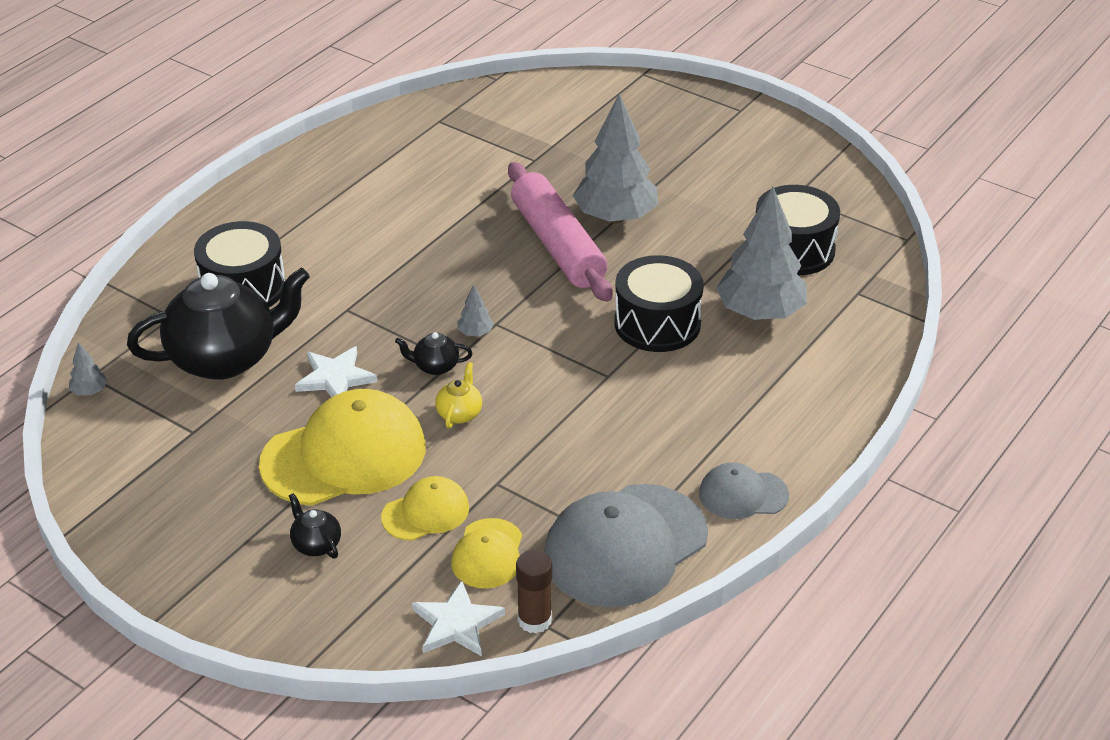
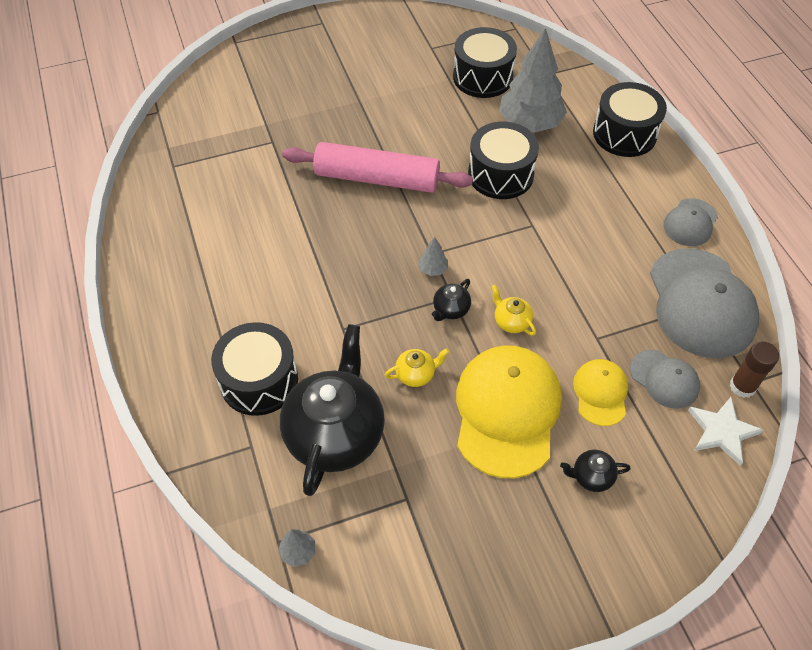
camera: 55 degrees left, 15 degrees up
white star [295,346,377,397] -> yellow teapot [385,348,449,387]
yellow cap [451,518,522,588] -> grey cap [630,350,700,409]
grey tree [573,94,658,223] -> none
none -> black drum [593,82,667,157]

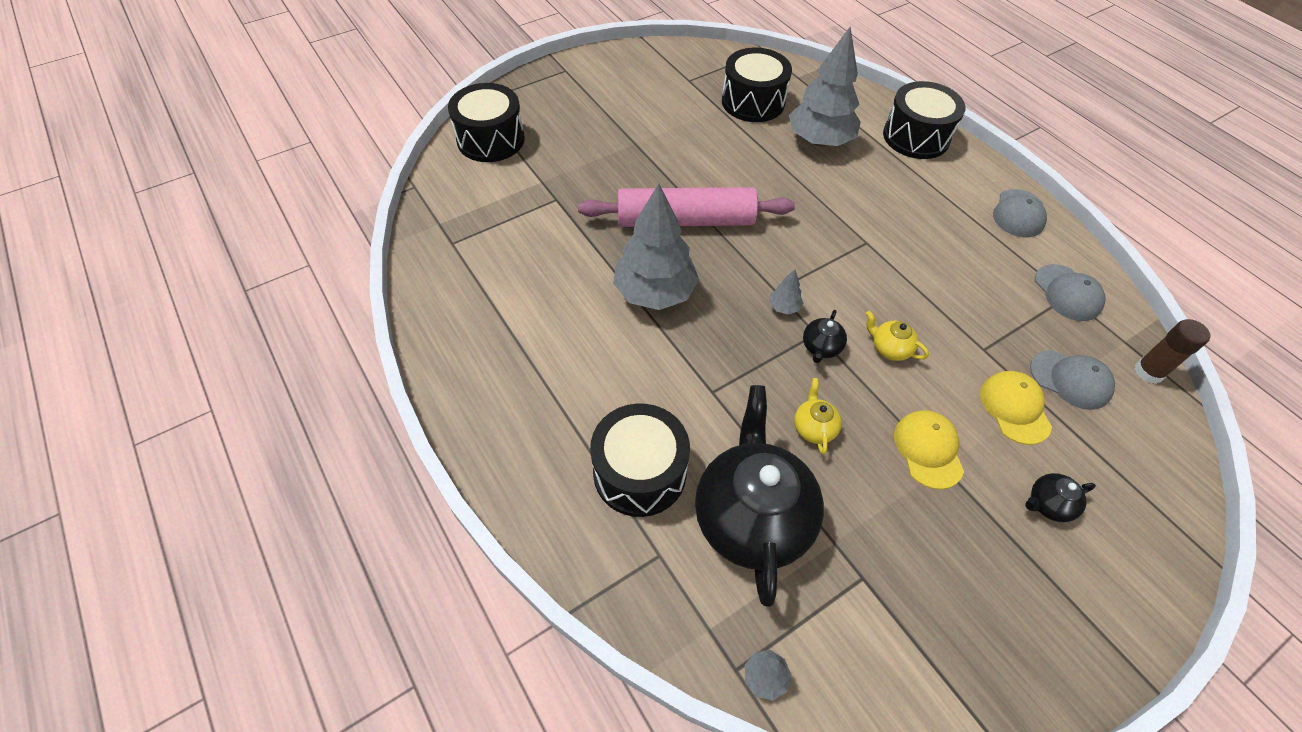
camera: 15 degrees left, 0 degrees up
yellow teapot [385,348,449,387] -> yellow teapot turned 60 degrees counterclockwise [794,378,842,455]
yellow cap [456,345,562,478] -> yellow cap [894,410,964,489], size x0.52
black drum [468,122,539,199] -> black drum moved to [448,83,525,162]
grey cap [650,248,759,358] -> grey cap [1035,264,1105,321], size x0.52
white star [688,397,764,466] -> none
none -> grey tree [613,184,699,310]

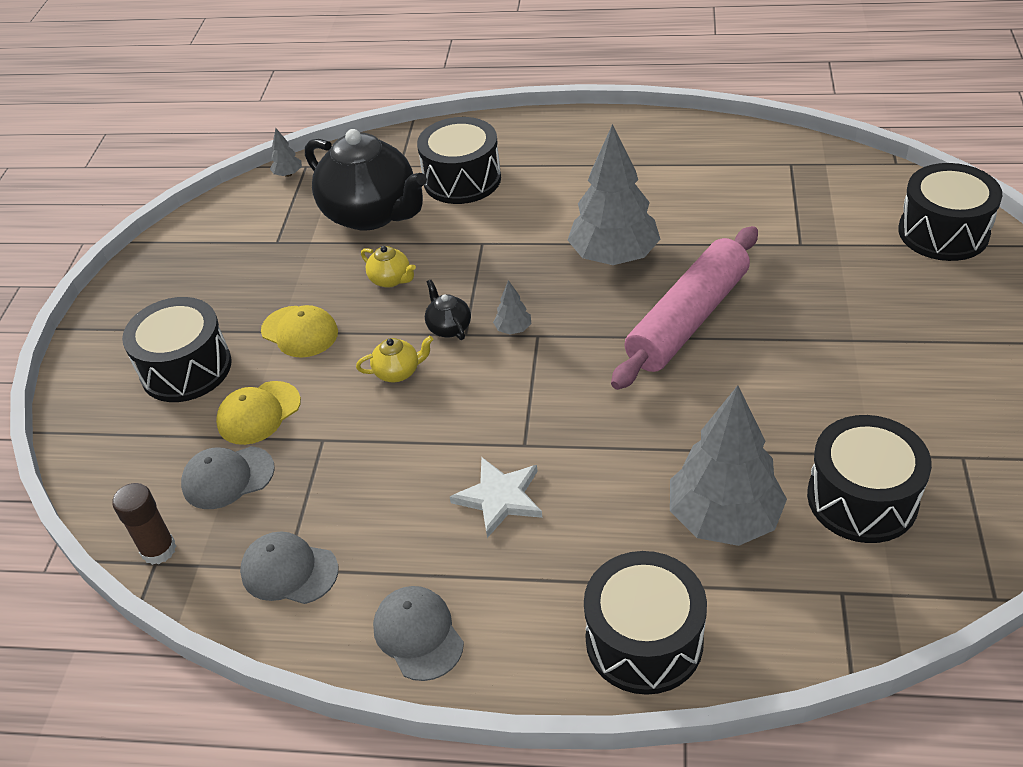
camera: 135 degrees right, 10 degrees down
yellow cap [980,371,1052,445] -> yellow cap turned 105 degrees clockwise [216,381,301,445]
black teapot [1025,473,1096,522] -> black drum [122,297,232,402]
none -> white star [450,457,542,538]

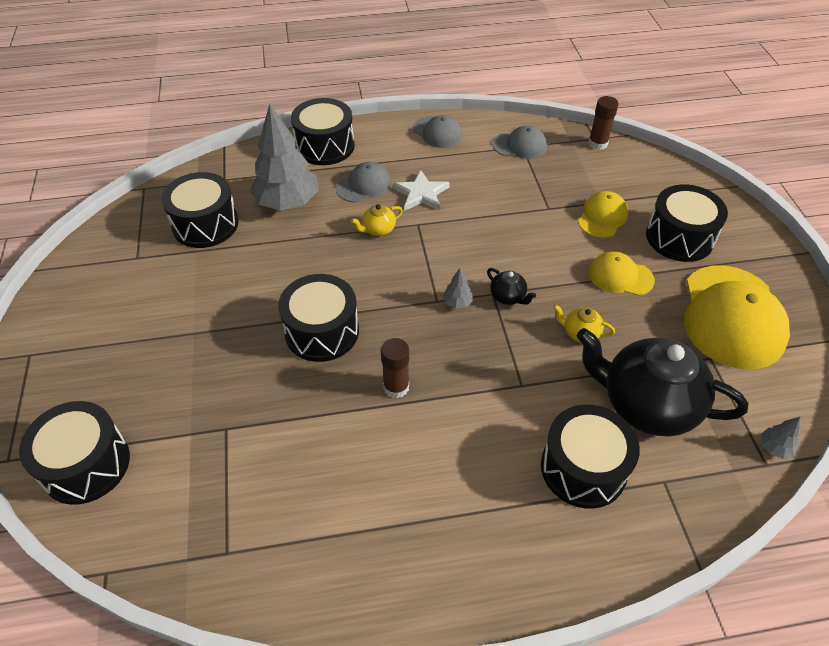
camera: 160 degrees right, 5 degrees up
grey cap [181,446,275,509] -> grey cap moved to [336,162,391,202]
yellow teapot [356,336,434,382] -> yellow teapot moved to [351,204,403,236]
grey tree [568,124,660,265] -> brown glue stick [381,338,409,398]
pink rolling pin [611,226,758,390] -> black drum [278,274,359,362]
none -> yellow cap [684,265,790,369]

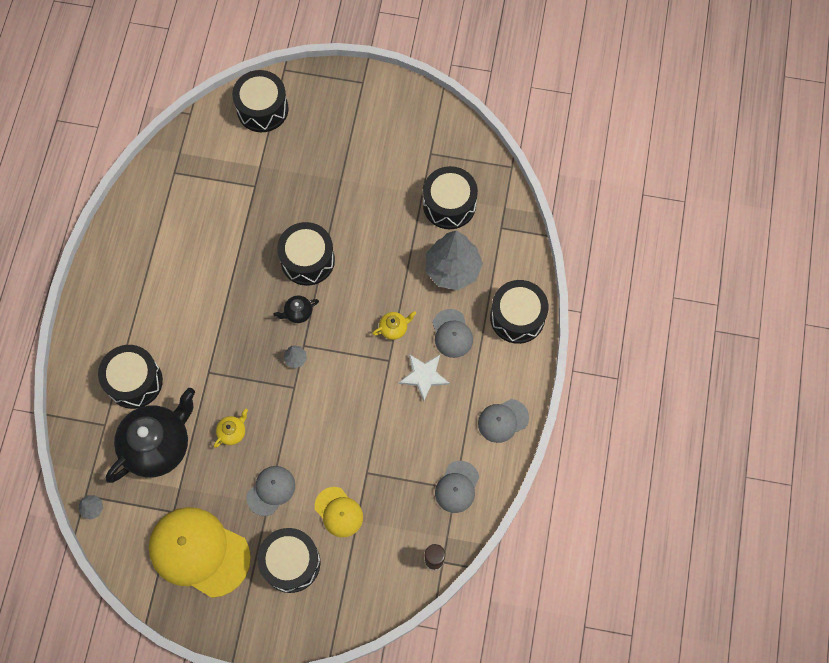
camera: 110 degrees right, 20 degrees up
yellow teapot [351,204,403,236] -> yellow teapot turned 75 degrees clockwise [372,311,416,340]
brown glue stick [381,338,409,398] -> none
black teapot [487,268,536,305] -> black teapot moved to [273,296,319,323]
yellow cap [589,251,655,296] -> grey cap [246,466,295,516]

